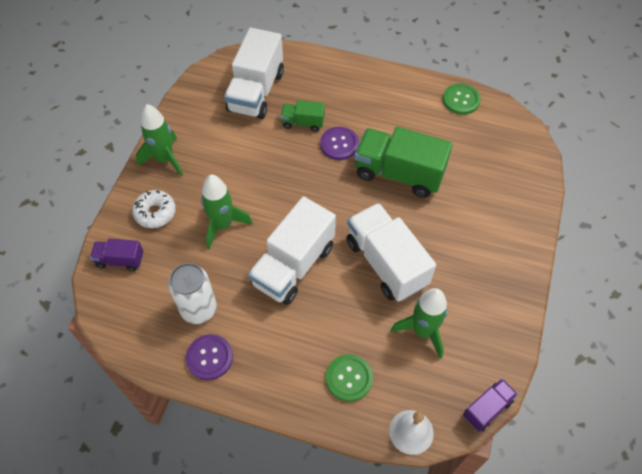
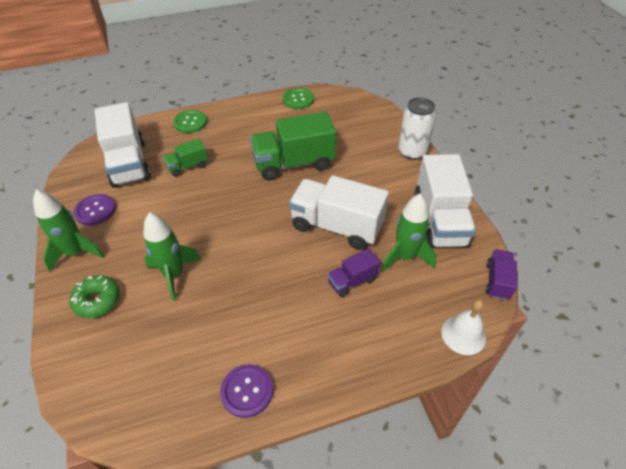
camera: 35 degrees left, 10 degrees down
purple truck [90,238,143,271] -> purple truck moved to [327,248,381,297]
white donut [132,190,176,228] -> green donut [69,275,120,318]
white can [168,263,217,324] -> white can moved to [398,97,436,160]
white truck [248,197,336,305] -> white truck moved to [414,154,476,248]
purple button [320,127,359,160] -> purple button moved to [74,194,116,226]
green button [326,354,373,402] -> green button moved to [173,110,207,133]

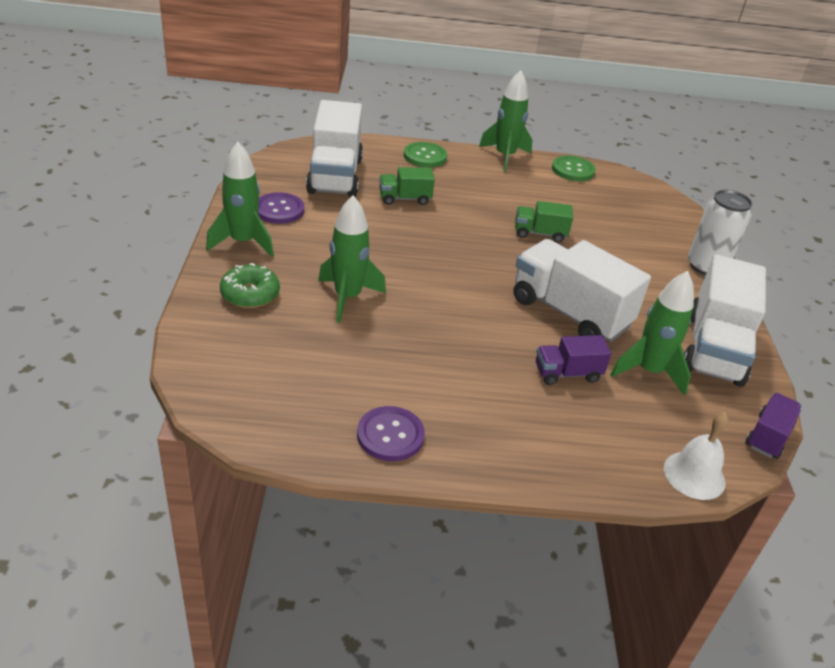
camera: 15 degrees right, 10 degrees down
green truck [250,112,336,180] -> green truck [515,201,573,243], size x0.51
none -> green rocket [479,70,532,172]

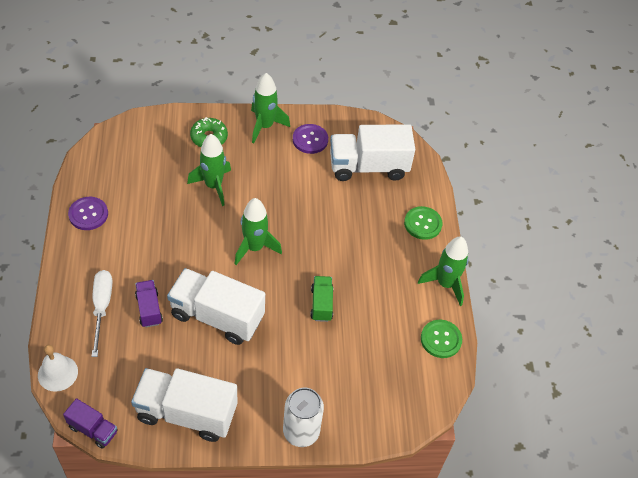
camera: 85 degrees right, 15 degrees up
green truck [379,167,435,205] -> none
white truck [513,239,651,342] -> white truck turned 105 degrees counterclockwise [167,268,265,345]
green rocket [611,271,694,396] -> green rocket moved to [235,198,282,265]
none -> white screwdriver [91,270,112,357]

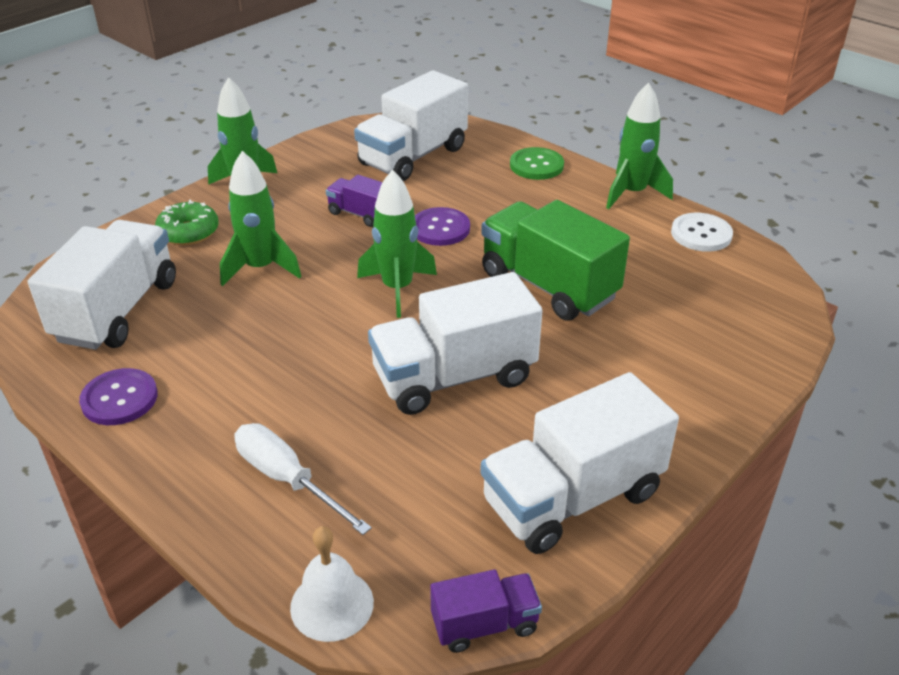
camera: 40 degrees left, 15 degrees down
purple truck [135,280,163,327] -> purple truck moved to [326,175,383,227]
white can [283,388,324,447] -> none
purple button [293,124,328,154] -> purple button moved to [415,207,470,246]
green truck [310,276,333,322] -> green truck [481,200,630,321], size x1.97
green button [421,320,462,358] -> white button [671,213,733,252]
none -> white truck [28,220,176,350]

